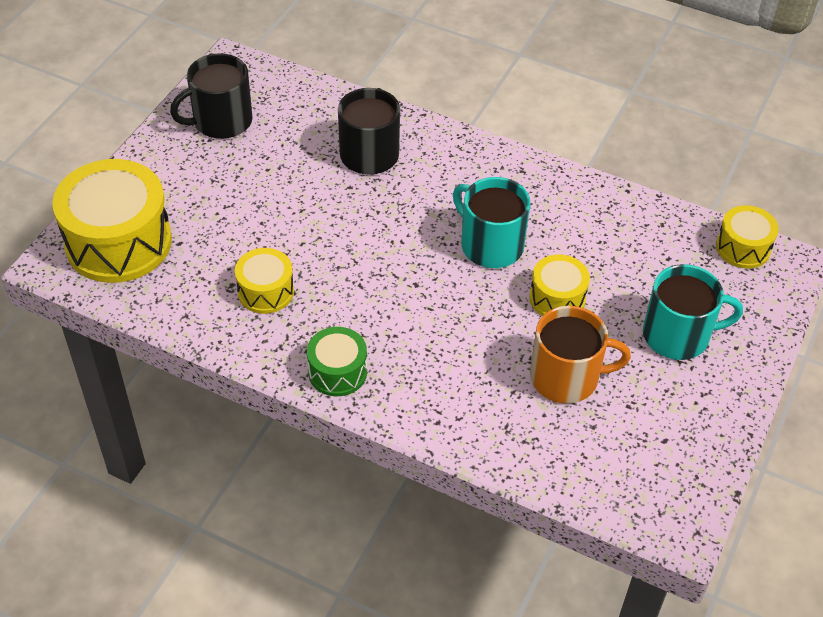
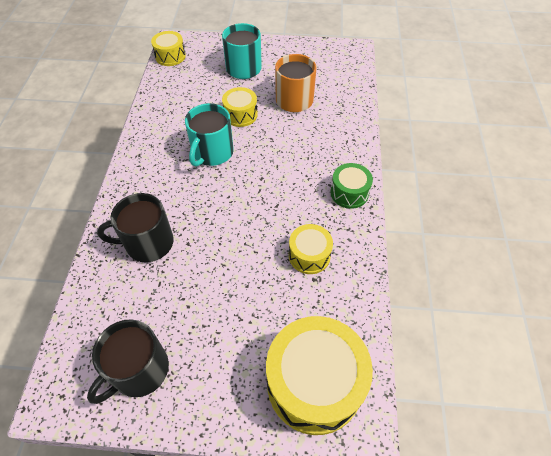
camera: 110 degrees left, 5 degrees up
black mug [170,53,253,139] -> black mug turned 90 degrees clockwise [87,319,169,404]

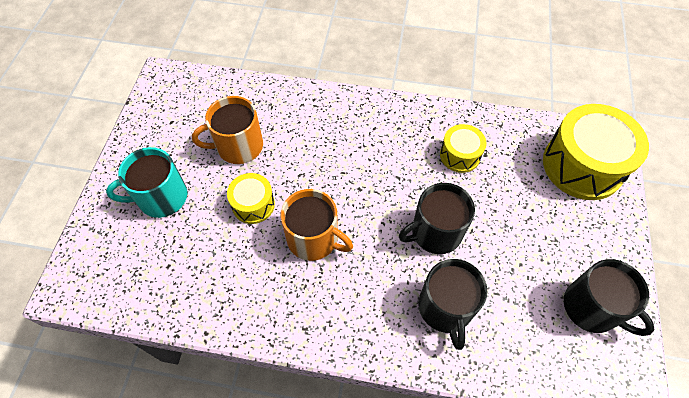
camera: 85 degrees left, 5 degrees up
yellow drum [151,31,186,66] -> none
turquoise mug [185,103,234,167] -> orange mug [281,189,353,261]
green drum [330,163,373,209] -> none
none -> black mug [399,183,475,254]

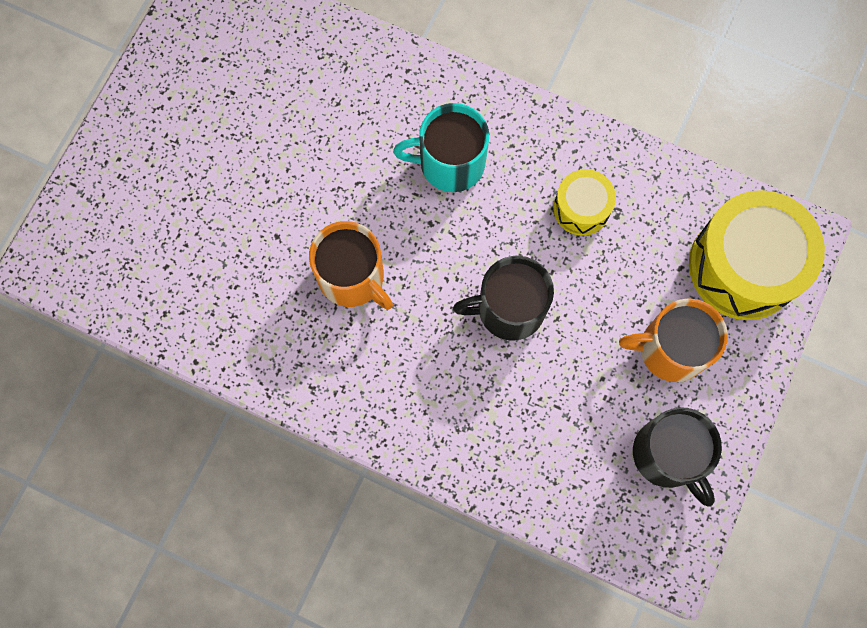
camera: 15 degrees right, 15 degrees up
turquoise mug [106,147,187,218] -> turquoise mug moved to [393,103,489,192]
orange mug [192,96,263,164] -> orange mug moved to [619,298,728,382]
yellow drum [227,173,275,224] -> none
black mug [418,259,487,350] -> none

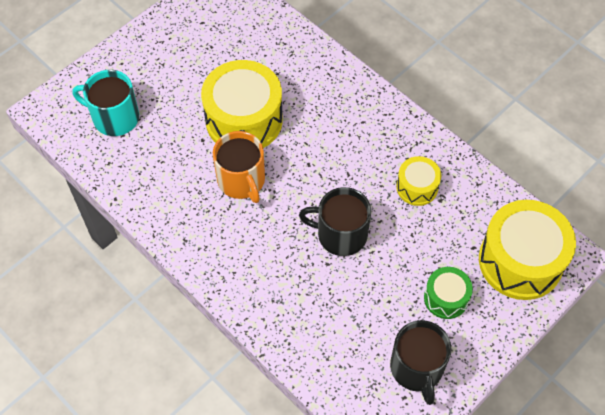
camera: 20 degrees right, 15 degrees down
turquoise mug [393,103,489,192] -> turquoise mug moved to [72,70,139,136]
orange mug [619,298,728,382] -> green drum [424,267,473,319]
none -> yellow drum [201,60,283,148]

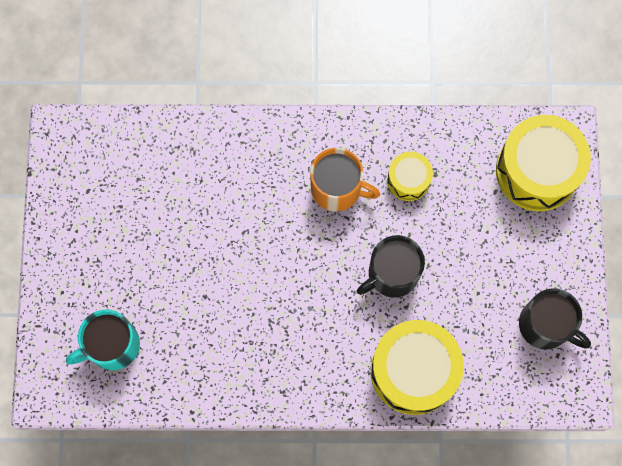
camera: 45 degrees left, 15 degrees up
yellow drum [201,60,283,148] -> yellow drum moved to [371,320,464,415]
orange mug [213,131,265,203] -> orange mug moved to [310,148,380,211]
green drum [424,267,473,319] -> none

